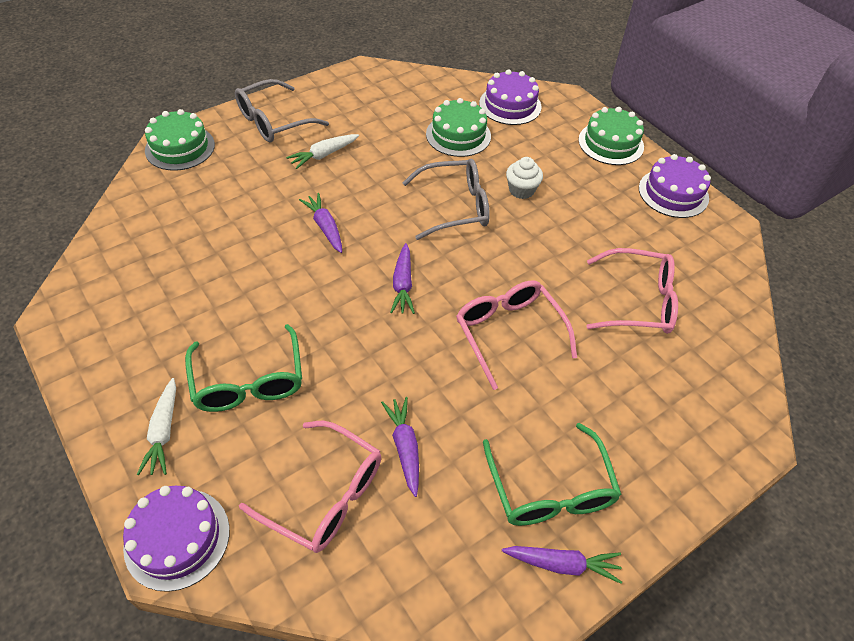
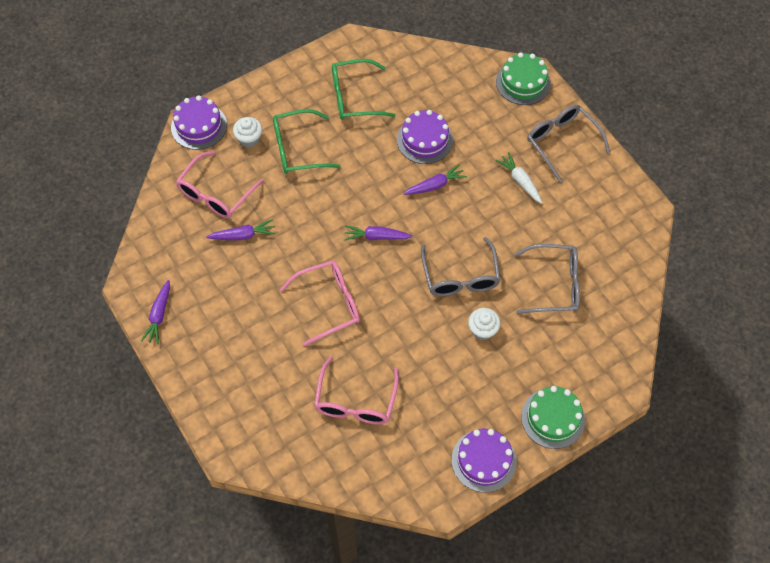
camera: 95 degrees right, 10 degrees up
white carrot [137,378,176,475] -> none
green cake [426,98,491,157] -> grey glasses [514,244,580,314]
purple cake [479,69,542,125] -> purple cake moved to [397,110,453,164]
green glasses [483,423,621,526] -> green glasses moved to [332,59,396,120]
none -> white cupcake [233,117,262,147]

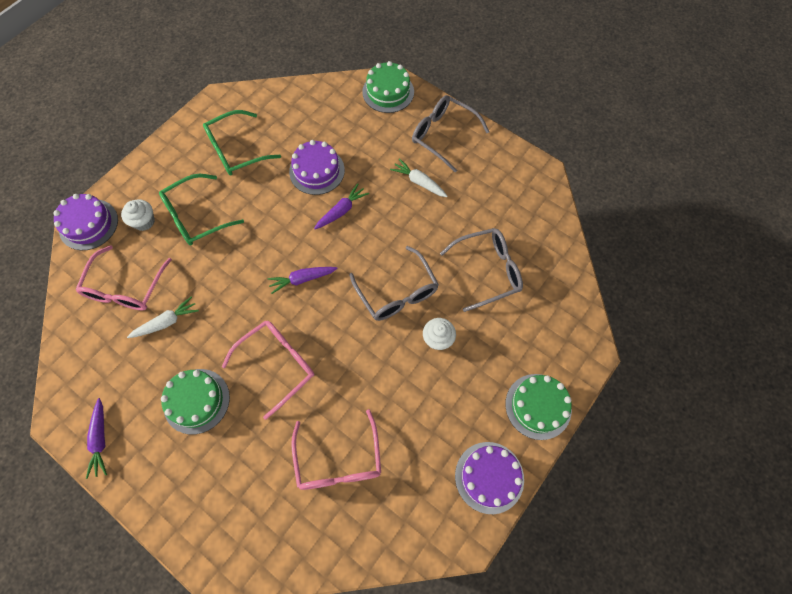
camera: 20 degrees left, 5 degrees up
purple carrot [206,219,275,240] -> white carrot [127,296,199,338]
none -> green cake [161,369,230,434]

